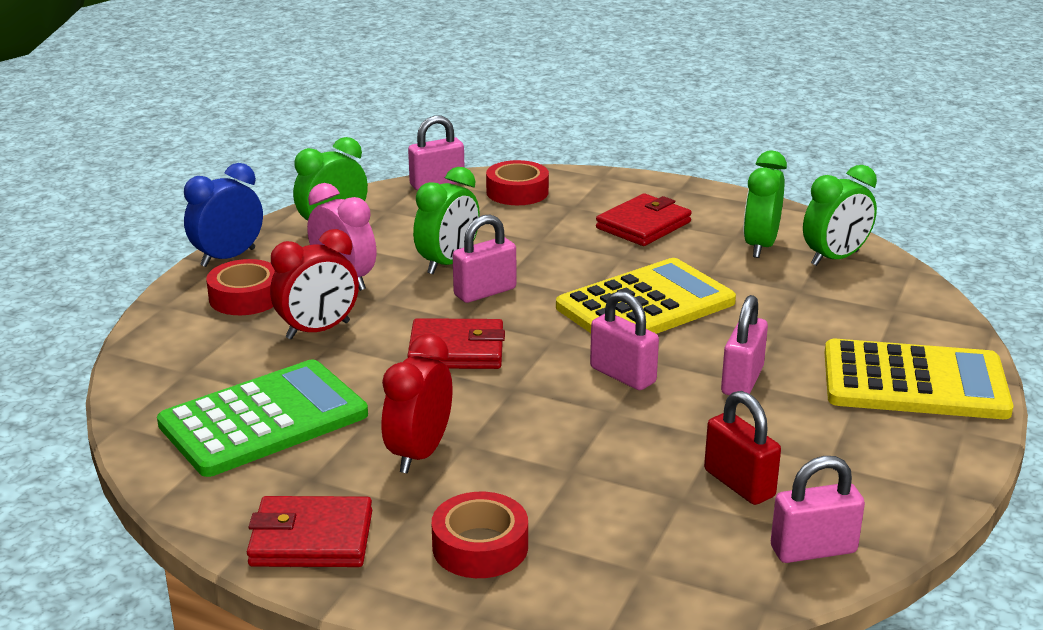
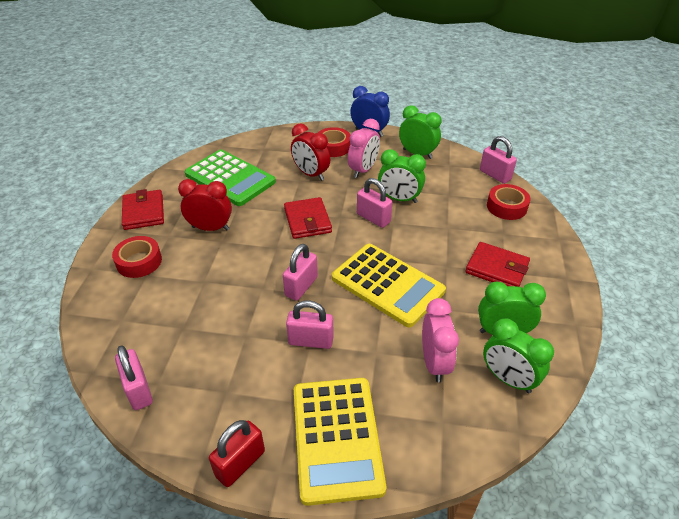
camera: 75 degrees right, 15 degrees up
red padlock [704,391,781,505] -> red padlock moved to [209,420,265,487]
none -> pink clock [422,298,459,382]

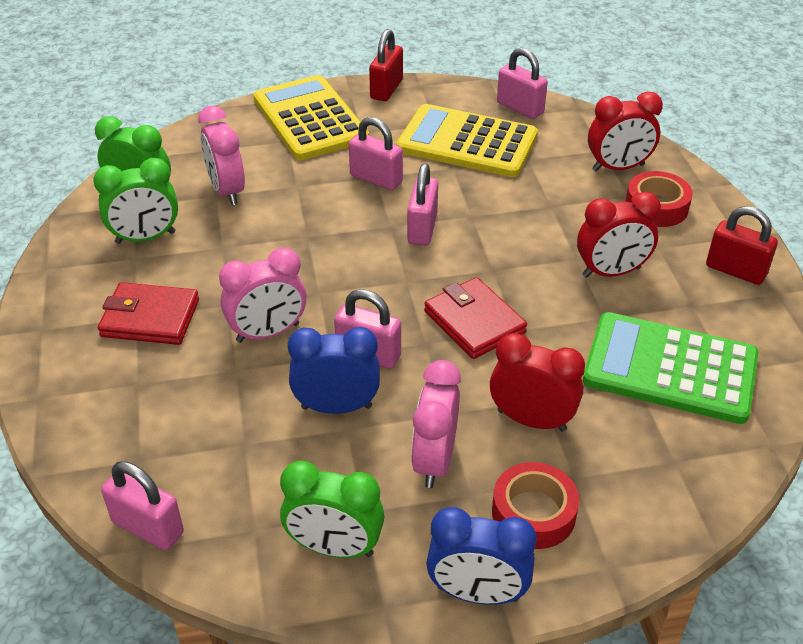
camera: 160 degrees right, 0 degrees up
red wallet [122,189,164,230] -> red padlock [706,206,778,285]
pink padlock [286,300,333,349] -> pink padlock turned 45 degrees clockwise [349,117,403,191]
yellow calculator [332,244,446,328] -> yellow calculator moved to [396,104,538,177]
green clock [378,149,426,203] -> blue clock [288,327,380,414]
red tape [487,184,531,220] -> none
none -> pink clock [219,247,307,343]
none -> red clock [588,92,663,171]

